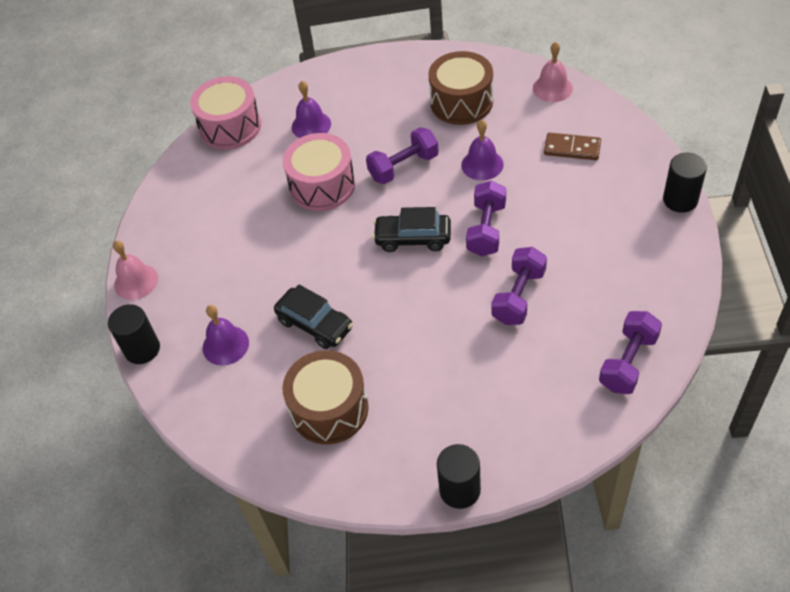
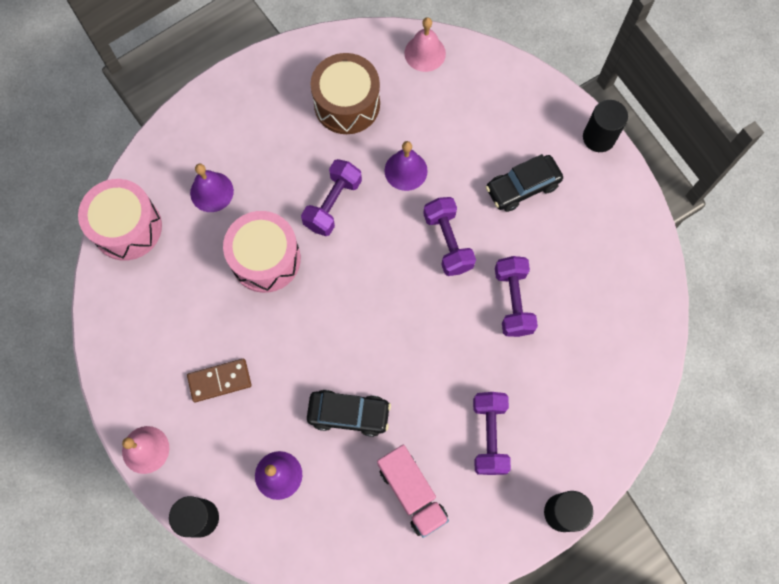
camera: 35 degrees left, 20 degrees up
brown drum [282,350,369,444] -> pink truck [377,445,449,538]
black car [373,207,451,252] -> black car moved to [486,154,563,212]
brown domino [544,133,601,160] -> brown domino moved to [187,359,251,402]
purple dumbbell [599,311,662,394] -> purple dumbbell moved to [473,392,511,475]

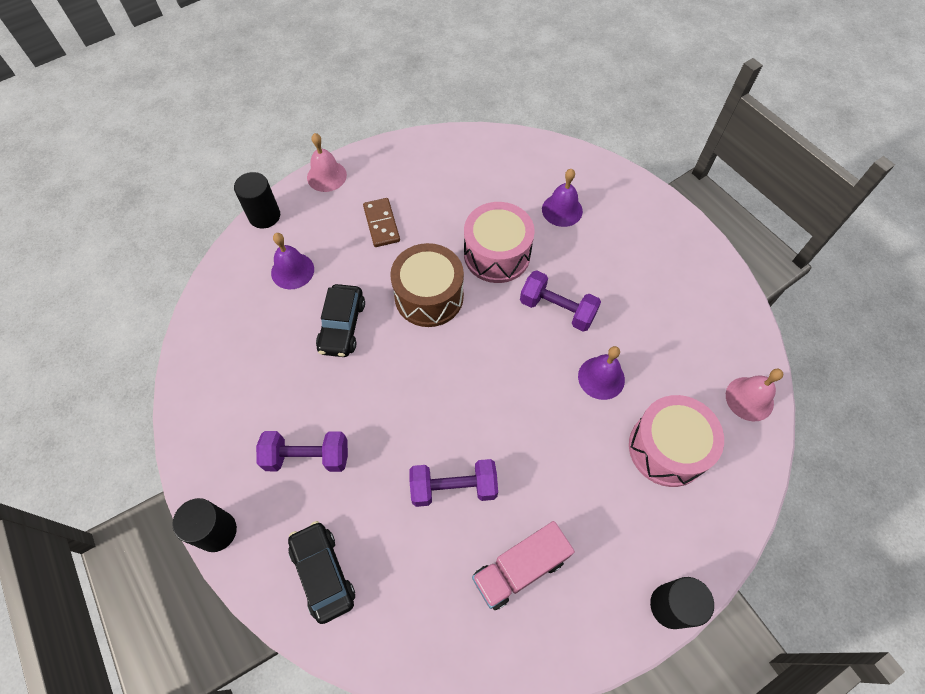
camera: 90 degrees right, 10 degrees down
pink drum [78,179,162,261] -> pink drum moved to [629,395,724,487]
brown drum [311,53,380,134] -> brown drum moved to [390,243,464,327]
pink truck [377,445,449,538] -> pink truck moved to [472,521,575,610]
purple dumbbell [423,197,476,276] -> none
black car [486,154,563,212] -> black car moved to [288,521,355,624]

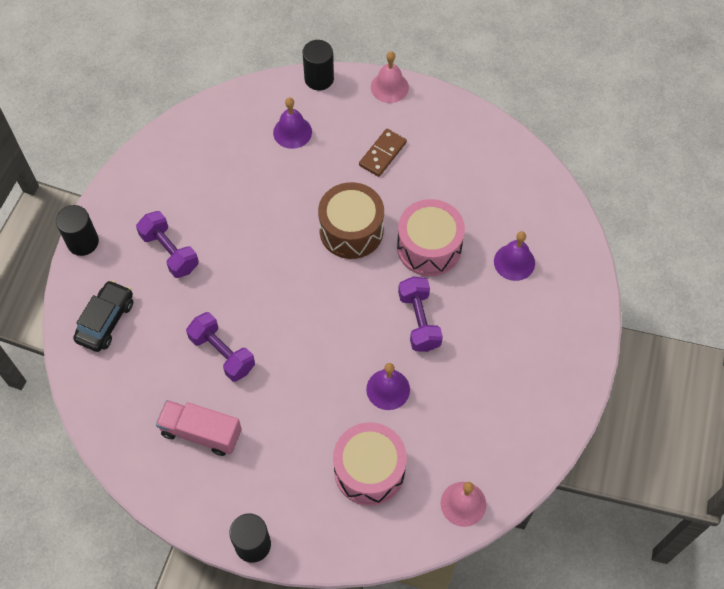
camera: 50 degrees right, 0 degrees up
black car [316,284,365,357] -> none

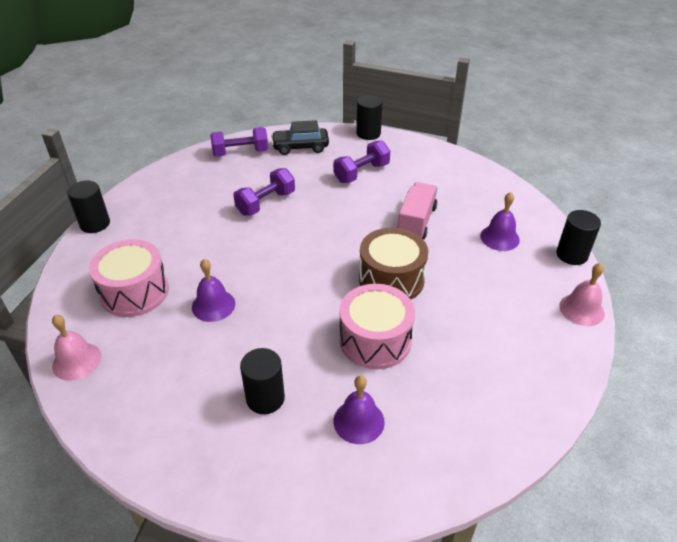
camera: 90 degrees right, 20 degrees down
black car [73,280,133,352] -> black car turned 150 degrees clockwise [271,120,329,155]
pink truck [156,400,242,456] -> pink truck moved to [397,182,437,239]
brown domino [359,129,407,177] -> none
purple dumbbell [398,277,443,352] -> purple dumbbell moved to [210,127,268,157]
none -> black cylinder [240,348,285,414]

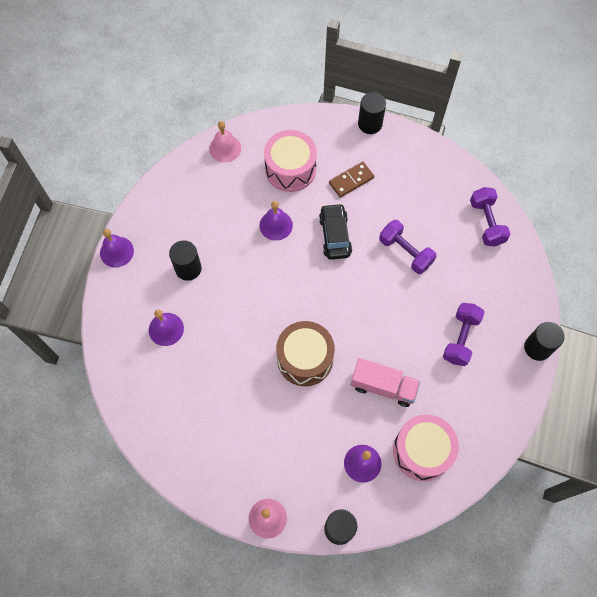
camera: 90 degrees right, 25 degrees up
black car [271,120,329,155] -> black car moved to [319,203,352,260]
purple dumbbell [333,141,390,183] -> purple dumbbell turned 60 degrees clockwise [443,303,485,366]
pink drum [339,284,415,369] -> pink drum moved to [393,414,459,481]
none -> purple bell [100,229,134,268]
none -> brown domino [329,162,374,198]

